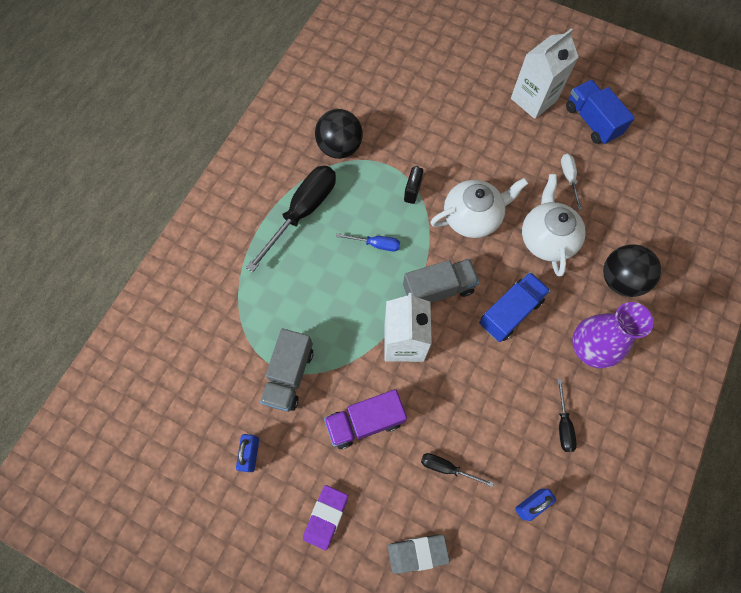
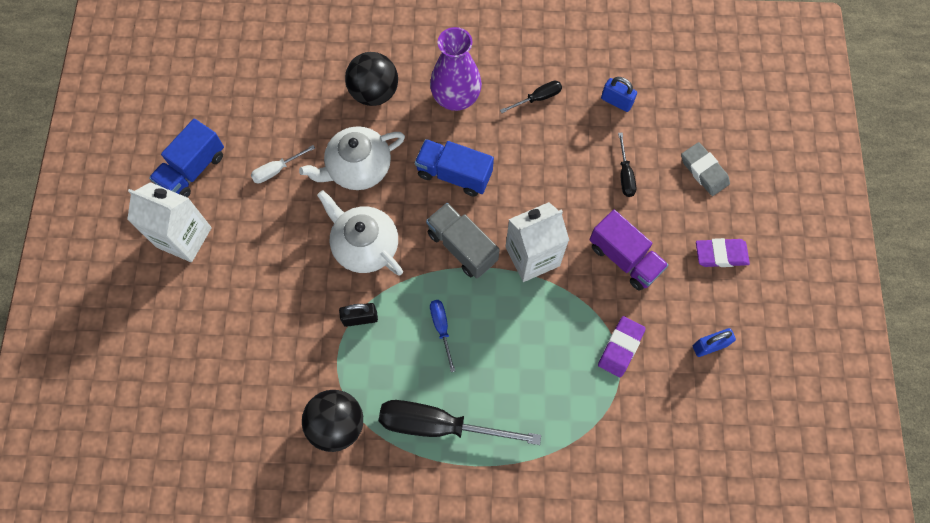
camera: 115 degrees left, 0 degrees up
grey truck [260,329,313,412] -> purple eraser [598,316,646,377]

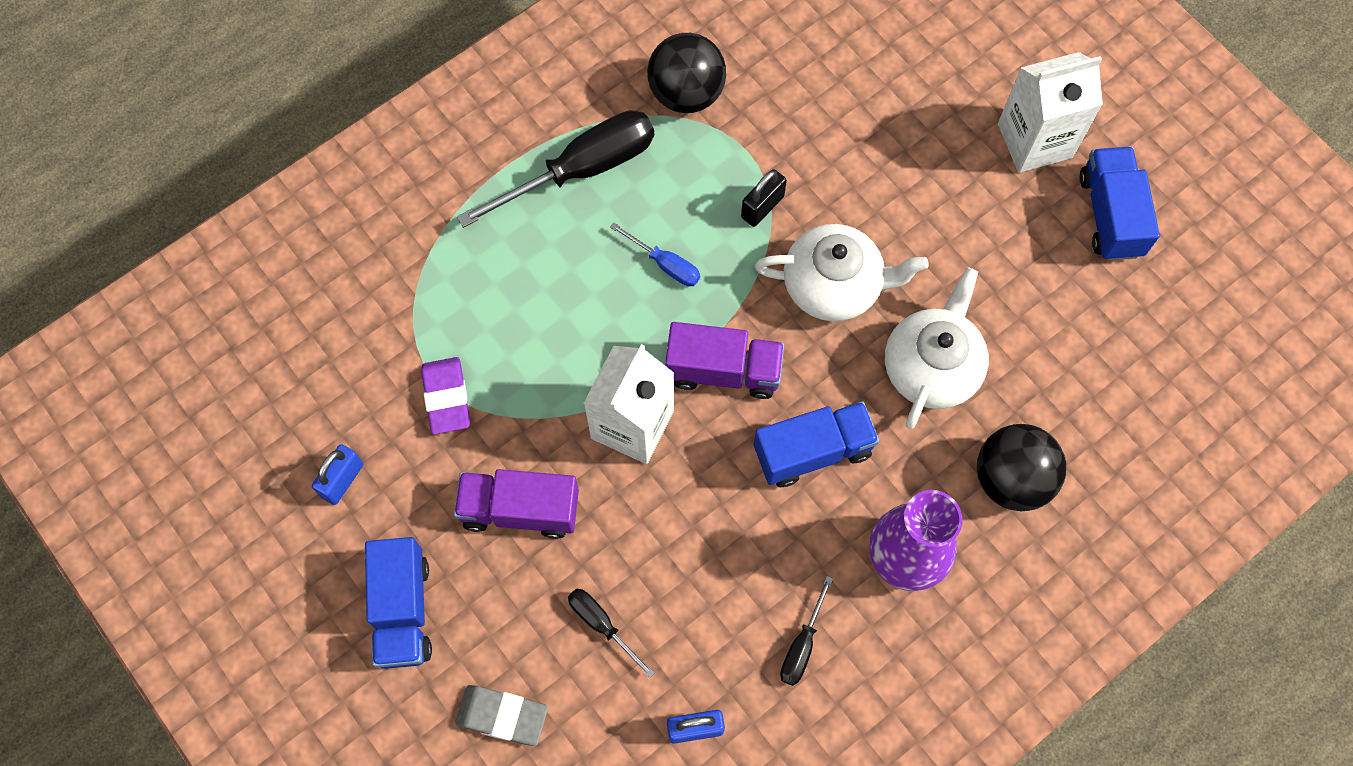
camera: 140 degrees right, 0 degrees up
white screwdriver [250,145,315,184] -> none
grey truck [426,203,500,278] -> purple truck [665,322,784,399]
purple eraser [696,238,750,267] -> blue truck [365,537,432,669]

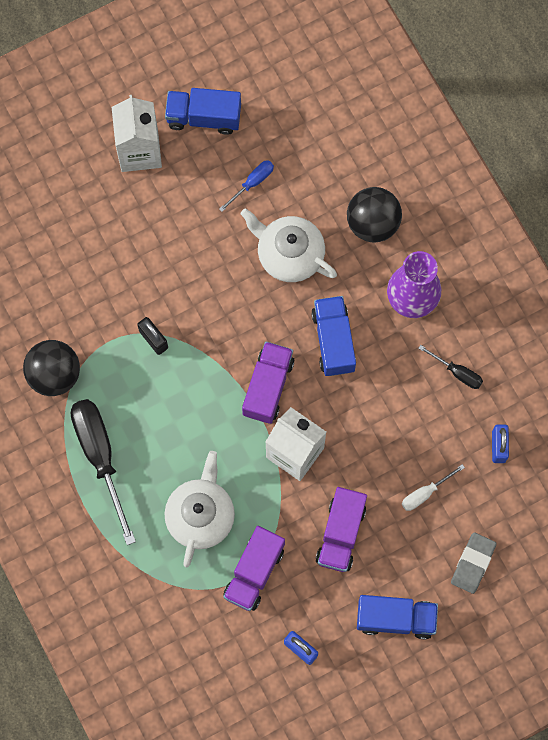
camera: 80 degrees left, 5 degrees up
purple eraser [421,357,470,434] -> purple truck [223,526,285,611]
black screwdriver [568,589,655,678] -> white screwdriver [402,464,465,511]
blue screwdriver [610,222,700,287] -> blue screwdriver moved to [219,160,274,212]
white teapot [755,224,929,321] -> white teapot moved to [165,451,235,568]

